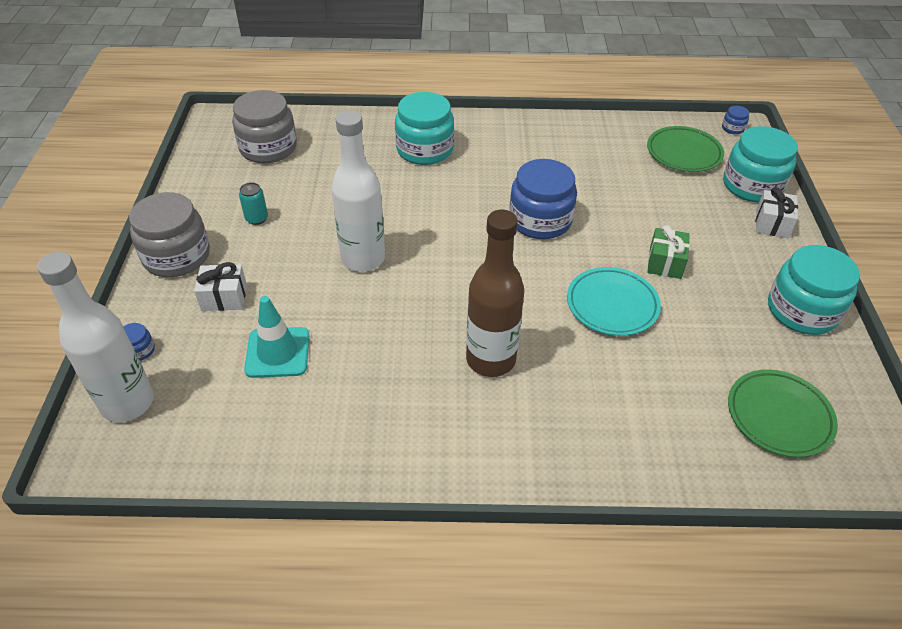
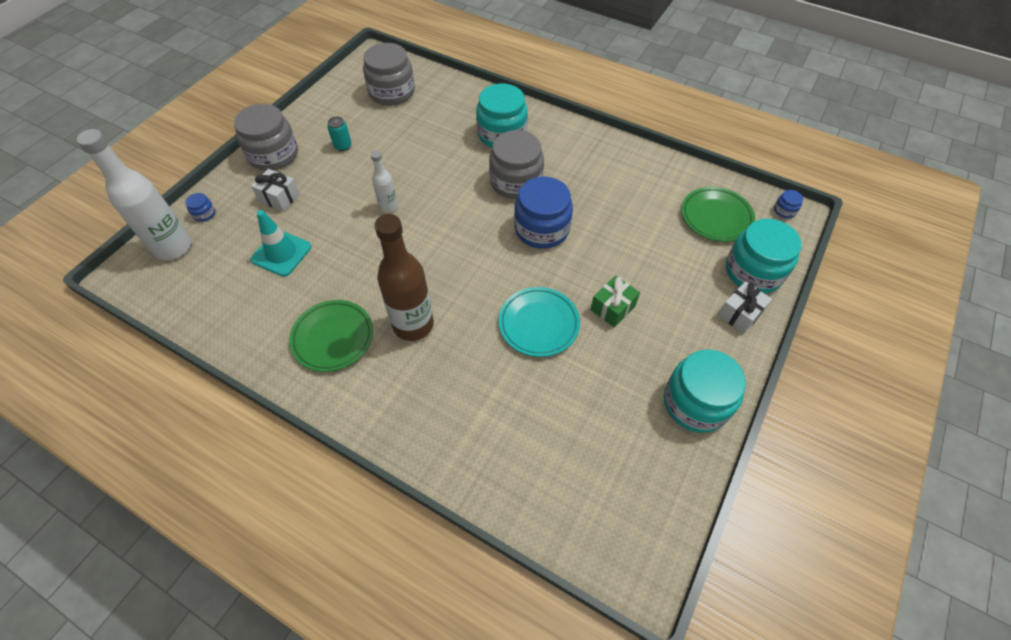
camera: 30 degrees right, 10 degrees up
white bottle [331,110,385,272] -> white bottle [371,151,398,213], size x0.52
green plate [728,369,838,458] -> green plate moved to [289,300,373,372]
none -> grey jar [489,130,544,199]

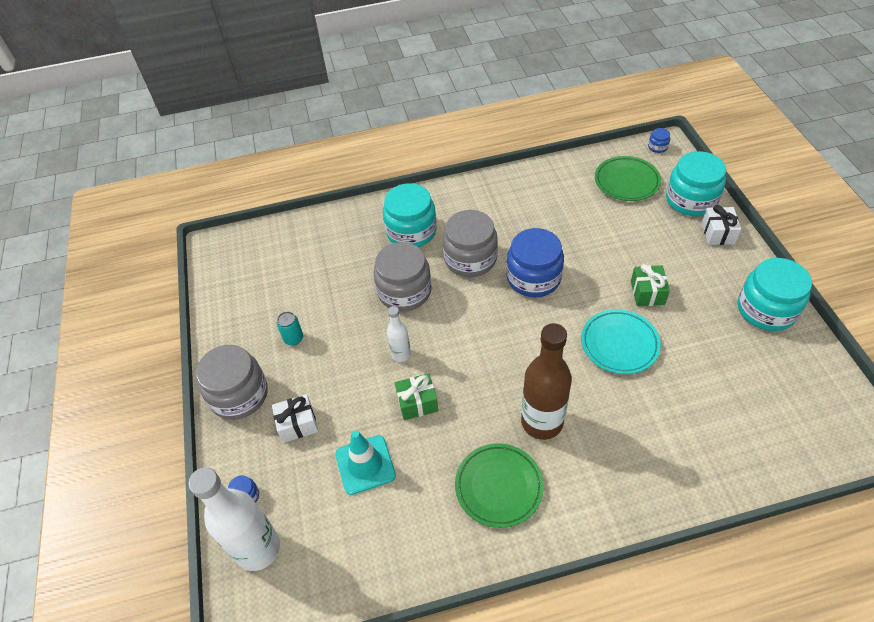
camera: 40 degrees left, 5 degrees down
grey jar [363,43,415,106] -> grey jar moved to [373,242,432,311]
none -> green gift [395,373,438,420]

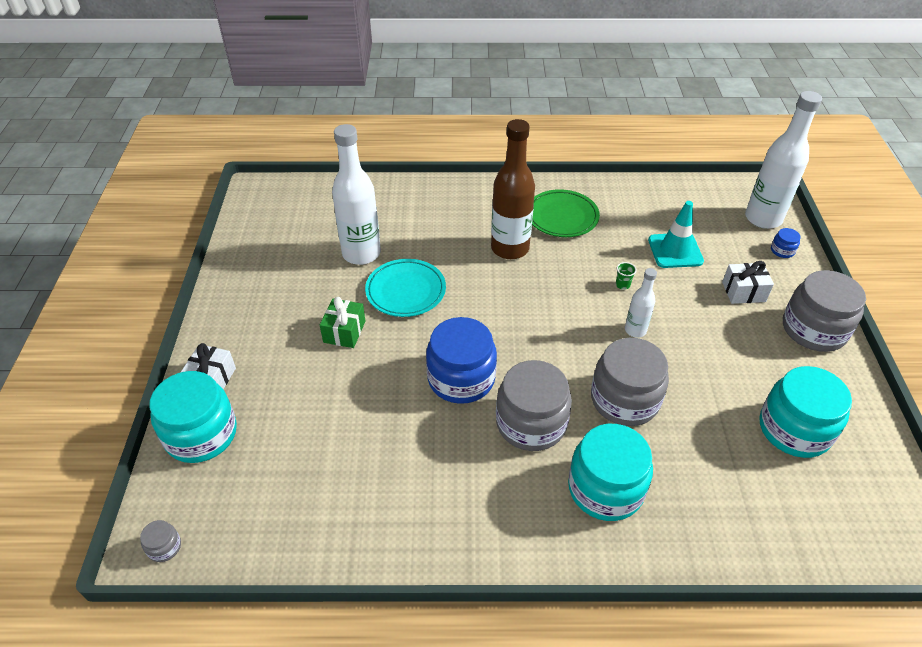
camera: 170 degrees left, 5 degrees down
turquoise can [277,312,303,346] -> none
green gift [395,373,438,420] -> green cup [616,262,637,290]
green plate [595,156,661,201] -> none
blue jar [648,128,670,153] -> grey jar [140,520,181,562]
turquoise jar [738,258,812,331] -> turquoise jar moved to [760,366,852,458]
none -> white bottle [332,124,381,265]

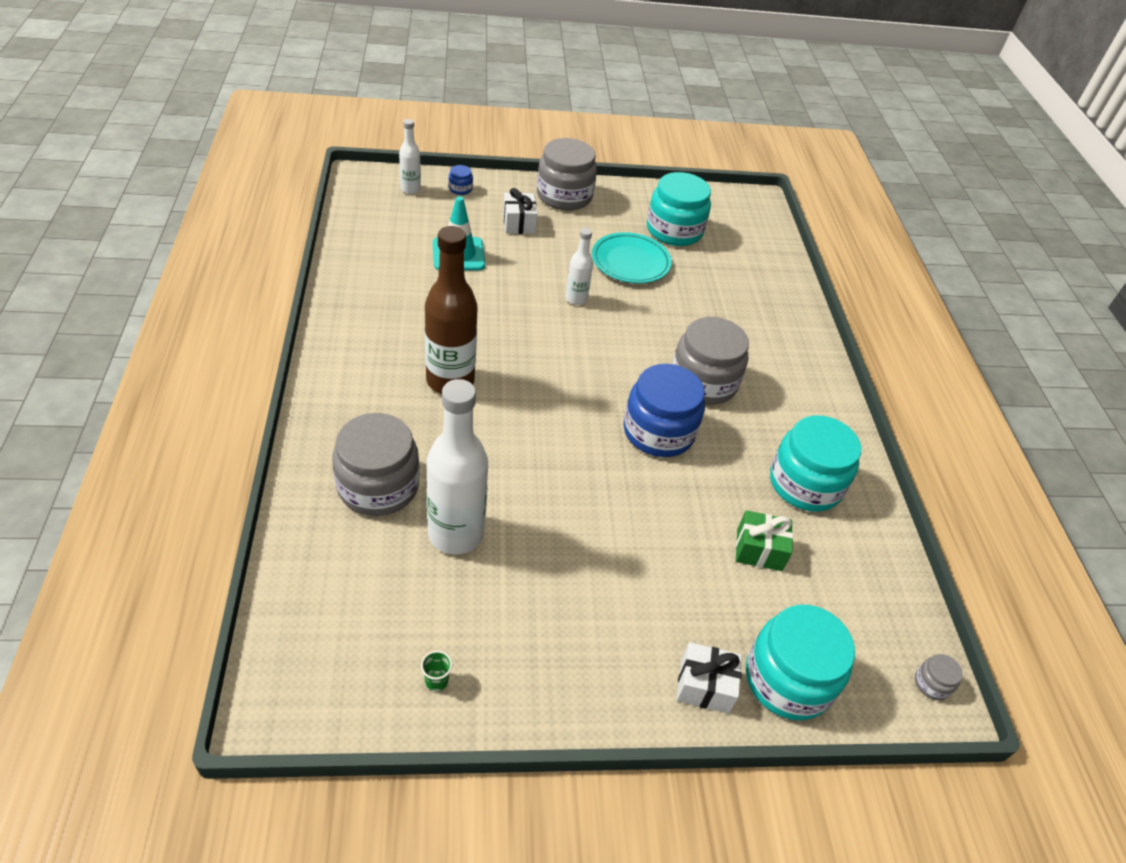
camera: 100 degrees left, 0 degrees up
green gift [320,297,365,348] -> green gift moved to [736,510,793,571]
turquoise plate [365,259,446,317] -> turquoise plate moved to [592,232,672,283]
green plate [532,189,600,237] -> none
turquoise jar [568,424,653,521] -> turquoise jar moved to [770,415,861,512]
grey jar [591,338,669,426] -> grey jar moved to [333,413,420,516]
green cup [616,262,637,290] -> green cup moved to [421,651,452,691]
white bottle [745,91,822,229] -> white bottle [399,119,421,194], size x0.52

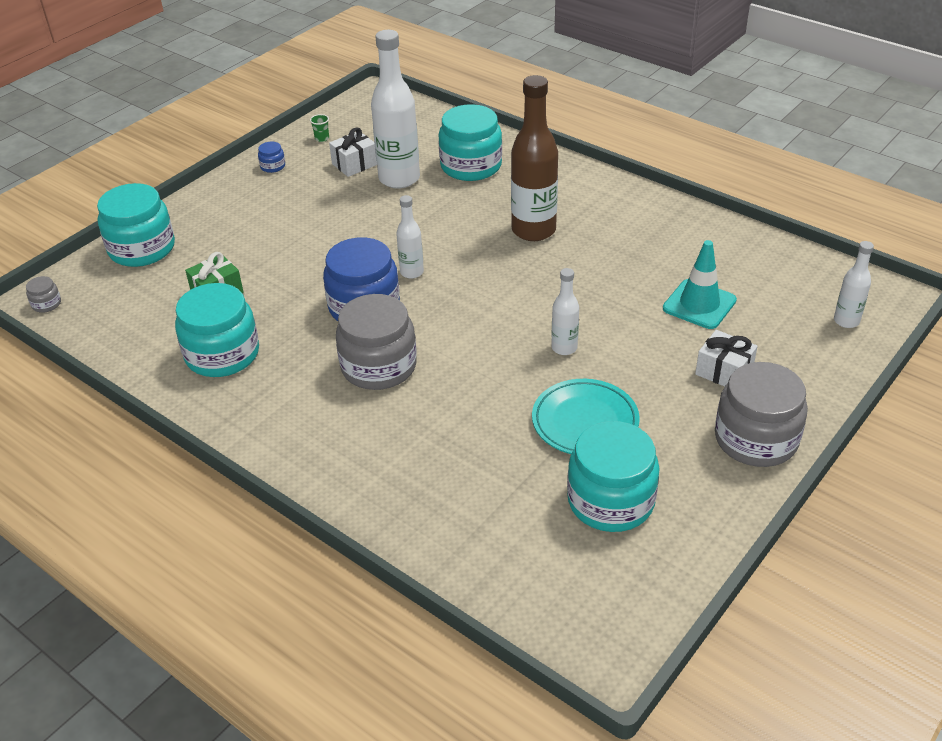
camera: 140 degrees right, 5 degrees down
grey jar [333,413,420,516] -> turquoise jar [438,104,502,181]
blue jar [448,165,473,195] -> blue jar moved to [258,141,285,173]
white gift [676,642,742,714] -> white gift moved to [329,127,377,177]
none -> white bottle [396,195,424,279]

